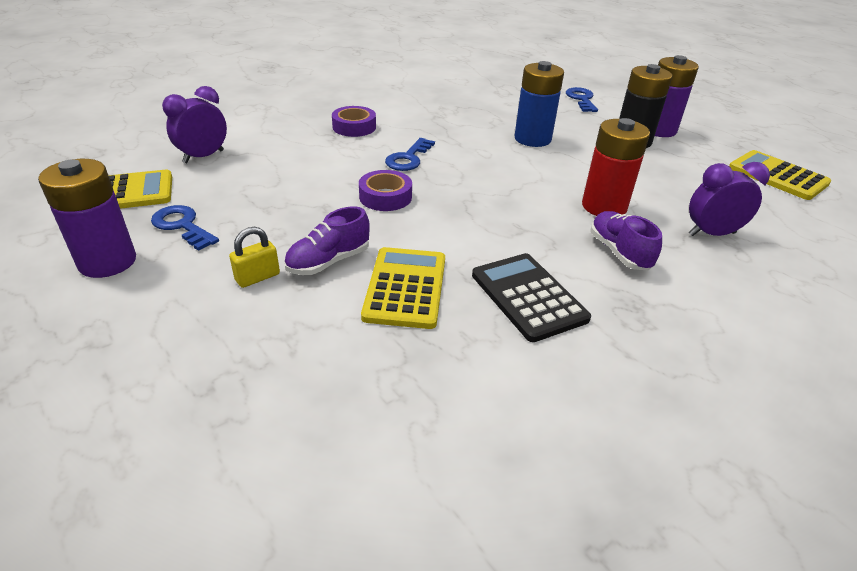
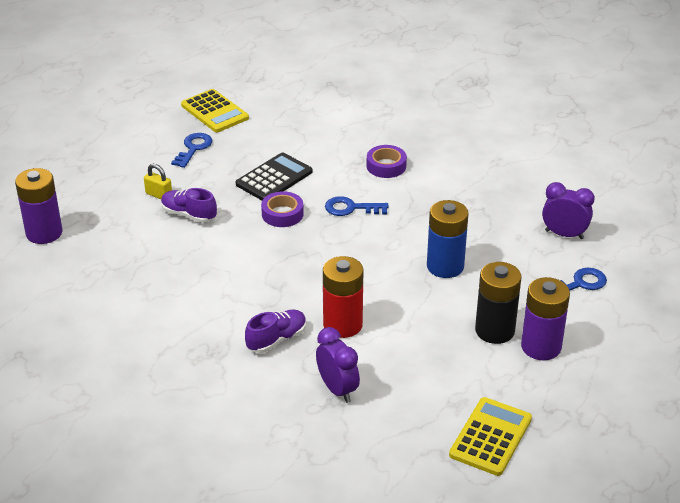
camera: 70 degrees right, 0 degrees up
purple battery [38,159,136,278] -> purple battery moved to [15,168,62,244]
purple clock [162,86,227,163] -> purple clock moved to [542,182,595,239]
yellow calculator [361,247,445,329] -> none
black calculator [472,253,591,342] -> black calculator moved to [236,152,312,200]

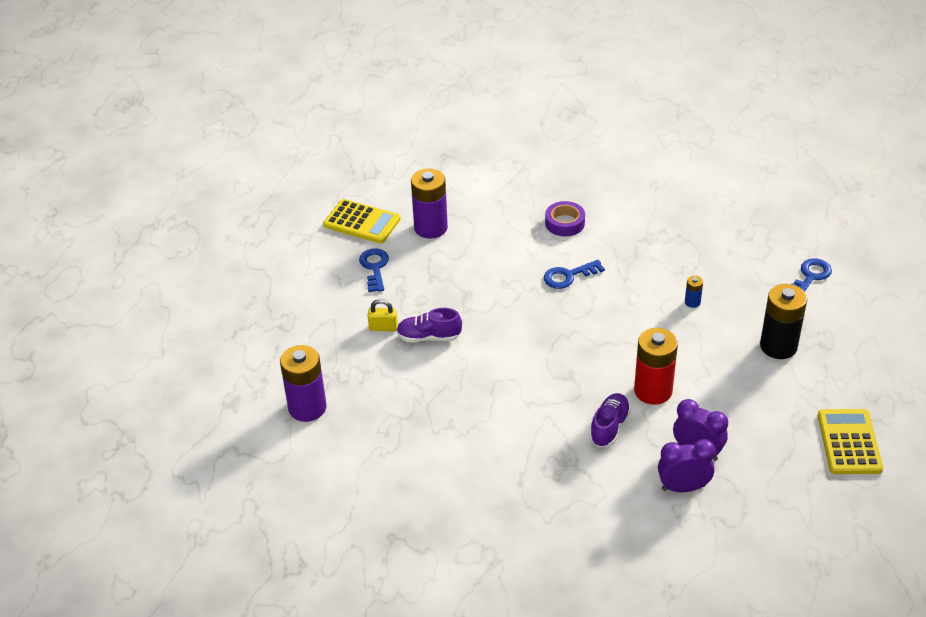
camera: 25 degrees left, 5 degrees up
black calculator [236,152,312,200] -> none
purple tape [261,191,304,227] -> none
blue battery [427,200,469,278] -> blue battery [685,276,703,308], size x0.44
purple battery [521,277,570,360] -> purple battery moved to [411,169,448,239]
purple clock [542,182,595,239] -> purple clock moved to [658,439,716,492]

